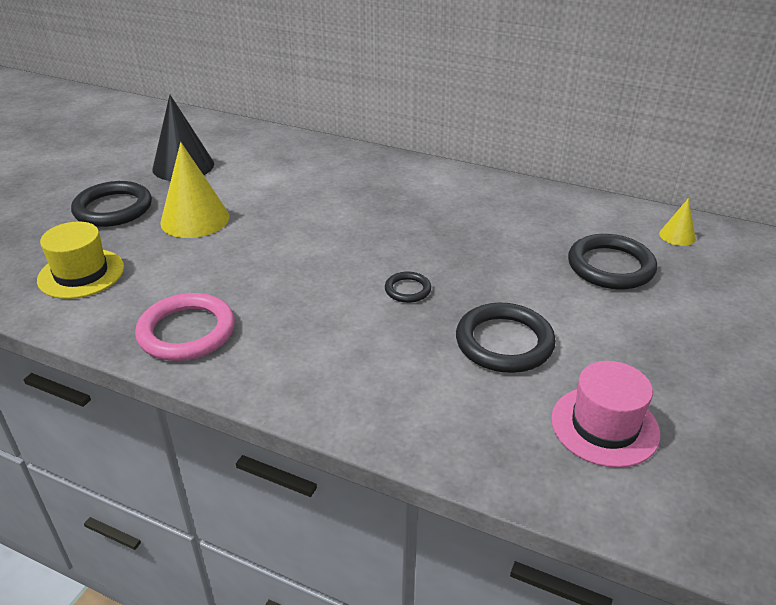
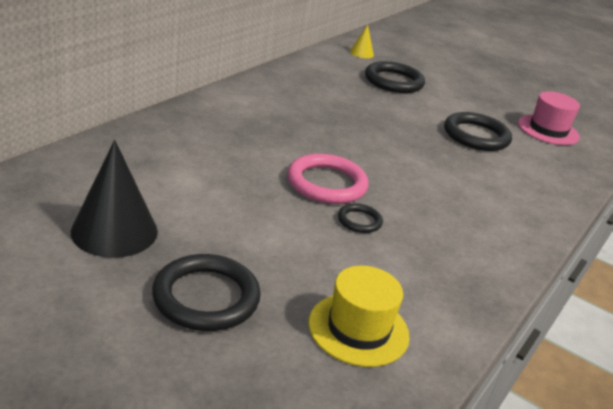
camera: 85 degrees left, 5 degrees down
pink ring [135,293,235,361] -> pink ring moved to [287,153,369,204]
yellow cone [160,142,229,238] -> none
black ring [385,272,431,303] -> black ring moved to [338,203,383,233]

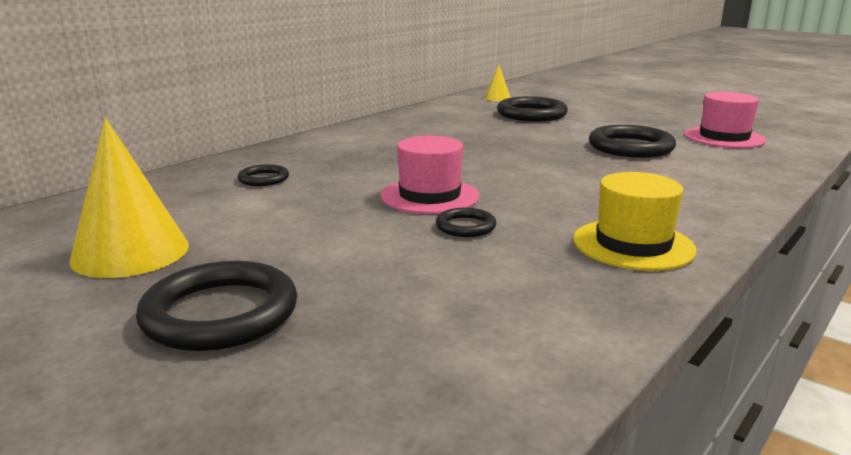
camera: 10 degrees right, 10 degrees down
black cone [71,140,158,258] -> yellow cone [70,118,189,278]
pink ring [287,153,369,204] -> pink hat [380,136,480,214]
yellow hat [308,266,410,367] -> yellow hat moved to [573,172,697,271]
none -> black ring [237,164,289,186]

